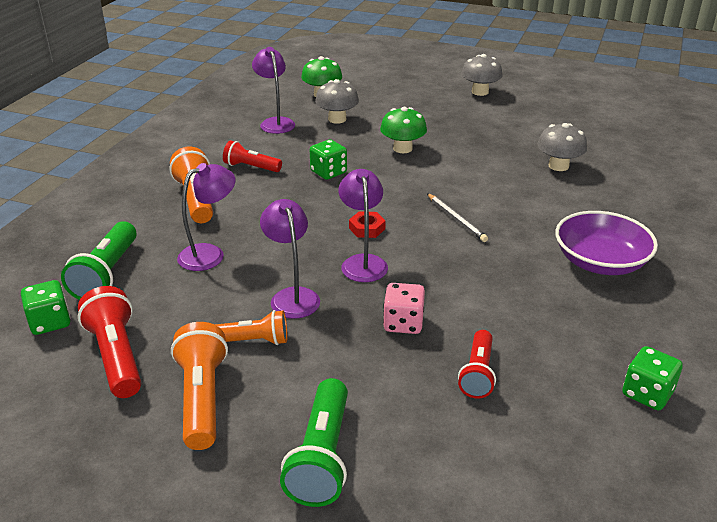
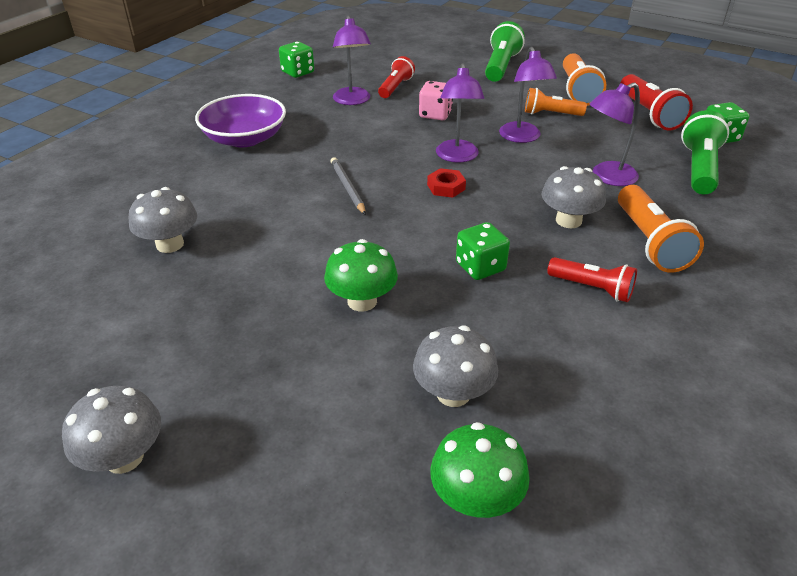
camera: 170 degrees left, 5 degrees up
purple lamp [252,47,295,134] -> purple lamp moved to [333,15,371,105]
none -> grey mushroom [542,166,606,229]

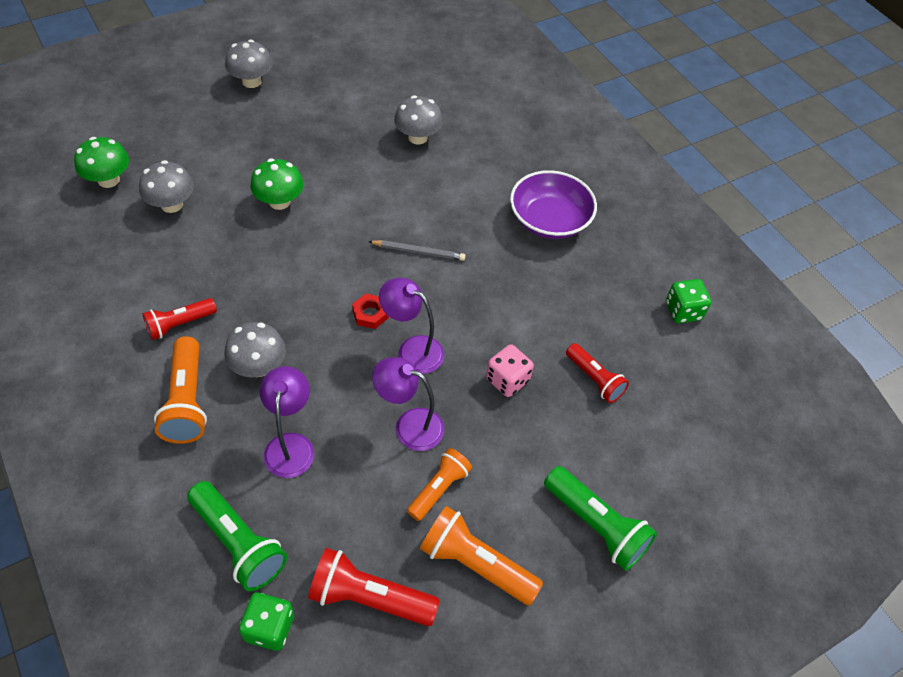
camera: 115 degrees right, 15 degrees up
purple lamp [333,15,371,105] -> none
green dice [456,222,510,280] -> none
orange flashlight [618,185,704,273] -> orange flashlight turned 120 degrees counterclockwise [154,336,207,444]

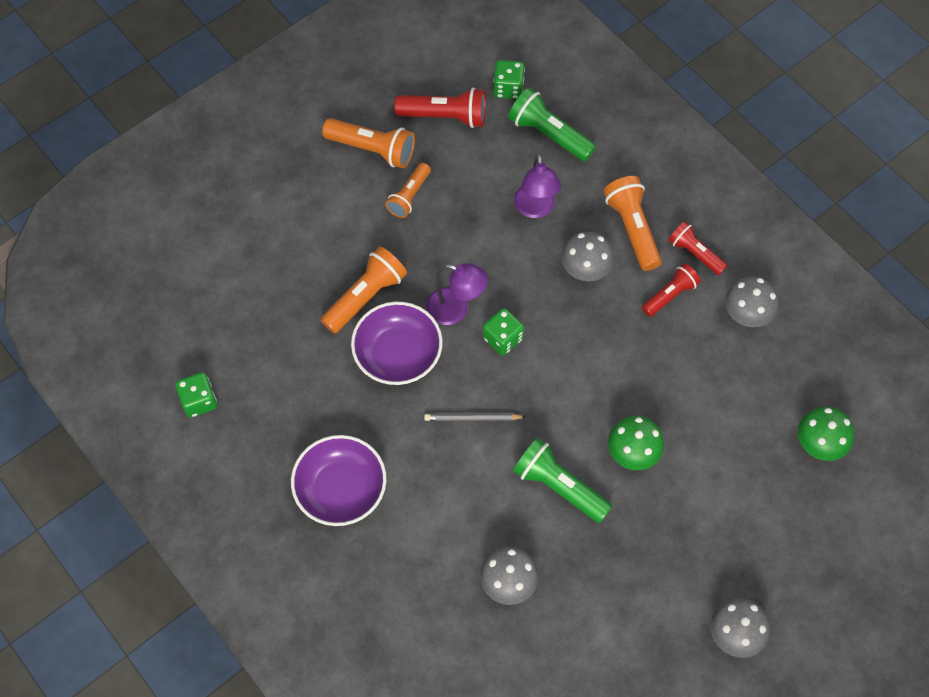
camera: 175 degrees right, 10 degrees up
grey mushroom [139,160,194,213] -> grey mushroom moved to [725,276,779,327]
red nut [352,294,389,329] -> green dice [483,308,524,356]
purple lamp [372,357,444,451] -> none
pink dice [486,344,534,397] -> orange flashlight [321,246,407,334]
green flashlight [544,466,657,571] -> green flashlight moved to [513,438,612,523]
red flashlight [566,343,629,403] -> red flashlight moved to [668,221,728,275]
none -> purple bowl [351,302,443,385]

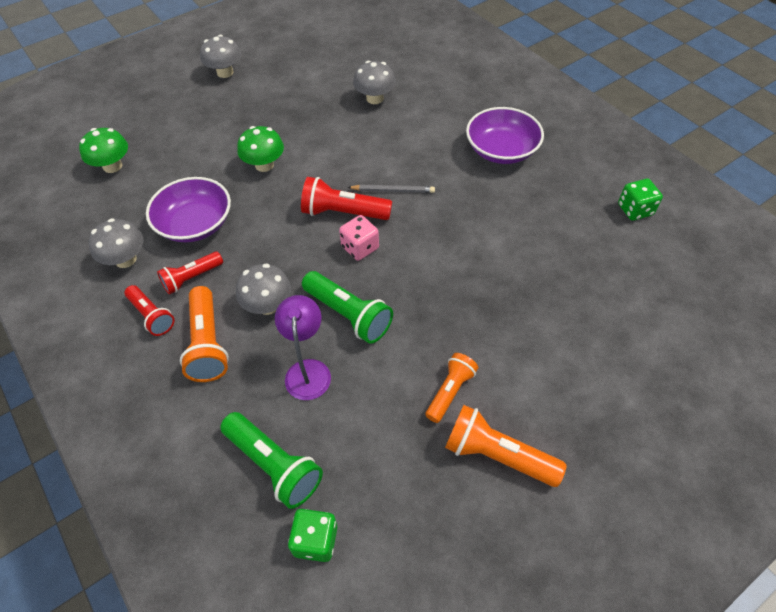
camera: 175 degrees left, 10 degrees down
orange flashlight [321,246,407,334] -> none
purple bowl [351,302,443,385] -> purple bowl moved to [146,177,231,242]
red flashlight [394,87,486,128] -> red flashlight moved to [301,177,392,220]
purple lamp [426,263,488,325] -> none
green dice [483,308,524,356] -> pink dice [339,215,379,261]
green flashlight [513,438,612,523] -> green flashlight moved to [302,271,393,344]

